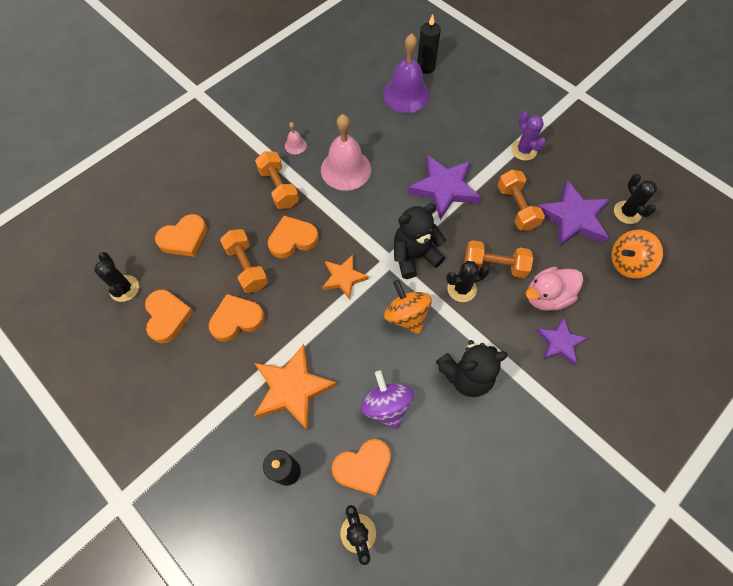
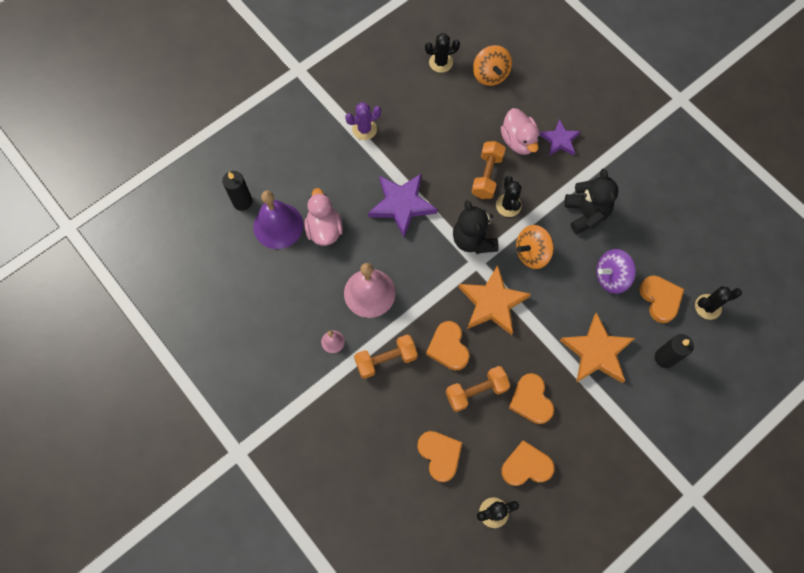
camera: 85 degrees left, 5 degrees up
orange star [322,255,369,300] -> orange star [459,265,531,335], size x1.64
orange dumbbell [497,170,545,231] -> none
purple star [537,180,610,247] -> none
none -> pink duck [304,188,343,246]

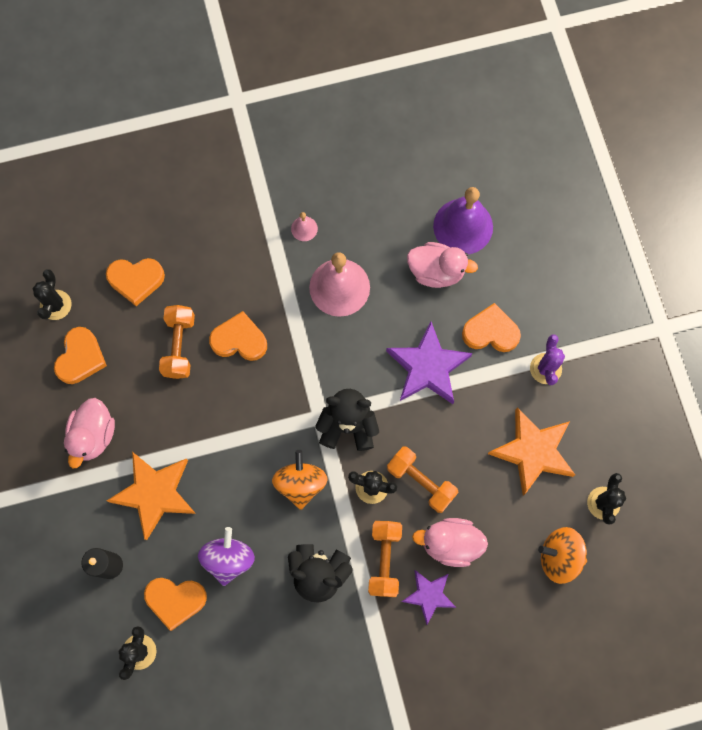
camera: 115 degrees right, 5 degrees up
black candle [222,171,253,211] -> none
orange dumbbell [354,335,418,379] -> orange dumbbell moved to [368,521,402,597]
orange star [459,265,531,335] -> orange star moved to [488,407,575,496]
orange heart [509,373,554,424] -> orange heart moved to [462,303,521,352]
none -> pink duck [64,398,115,469]

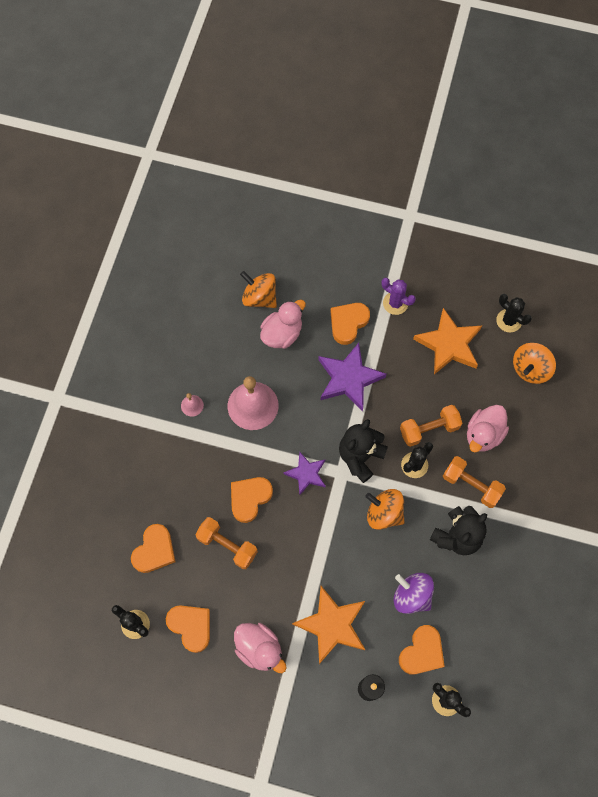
camera: 60 degrees left, 5 degrees down
purple star [401,570,457,625] -> purple star moved to [283,452,326,496]
purple bell [433,187,493,254] -> orange spinning top [240,271,277,308]

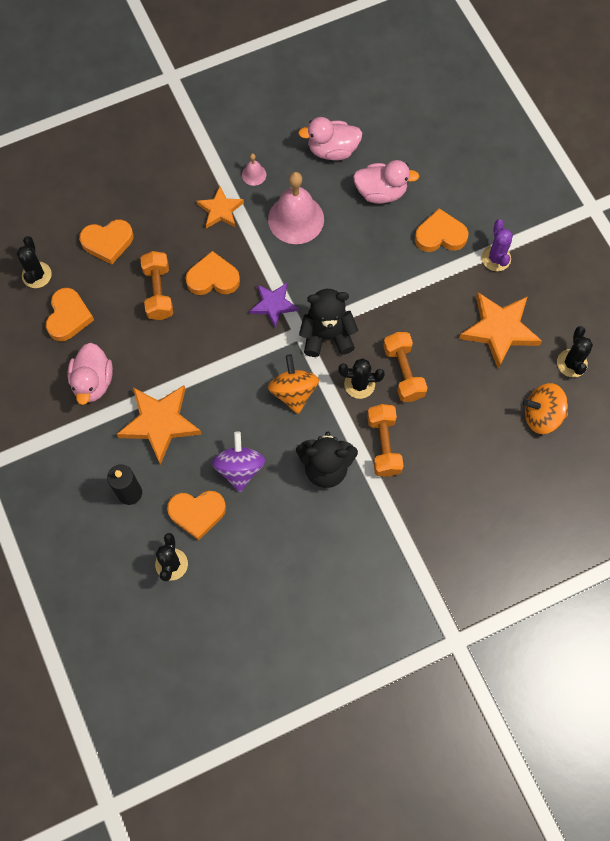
camera: 50 degrees right, 0 degrees up
orange spinning top [240,271,277,308] -> none
purple star [318,343,386,411] -> none
orange dumbbell [400,405,463,447] -> orange dumbbell turned 45 degrees clockwise [383,332,427,402]
pink duck [467,405,509,452] -> pink duck moved to [298,117,362,161]
none -> orange star [197,186,244,229]

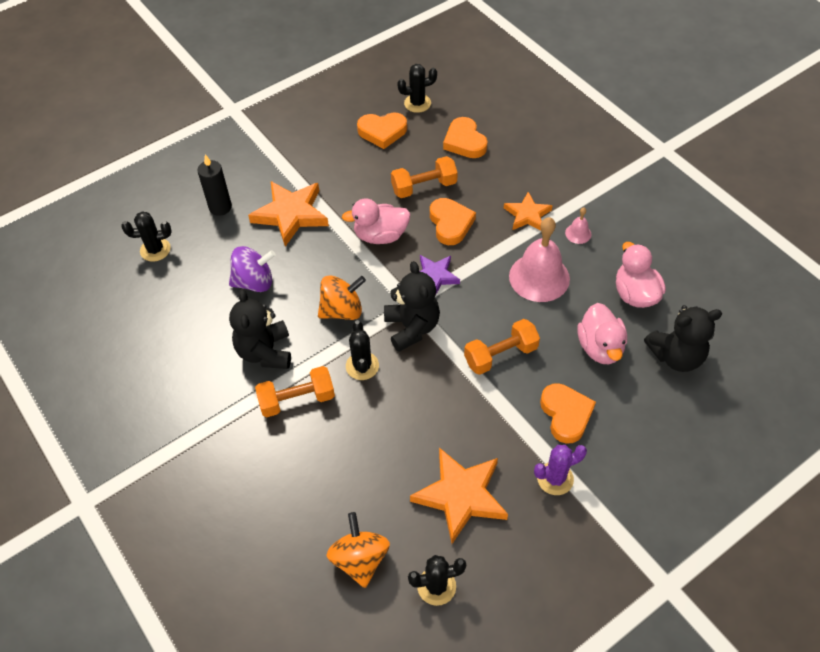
camera: 80 degrees right, 15 degrees down
pink duck [67,343,113,405] -> pink duck moved to [342,199,411,244]
orange heart [167,491,226,540] -> none
orange dumbbell [383,332,427,402] -> orange dumbbell moved to [464,319,540,375]
none -> black teddy bear [644,305,722,372]

